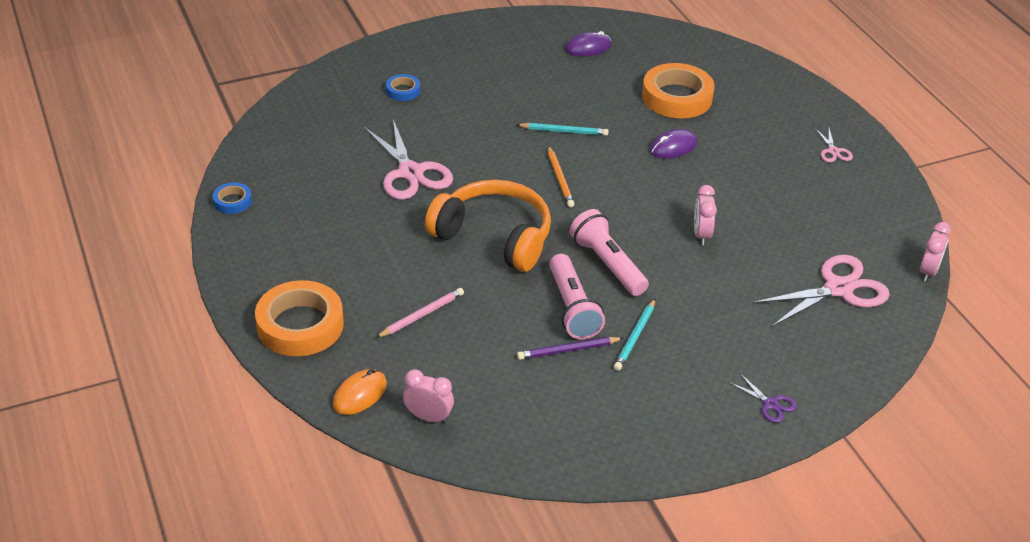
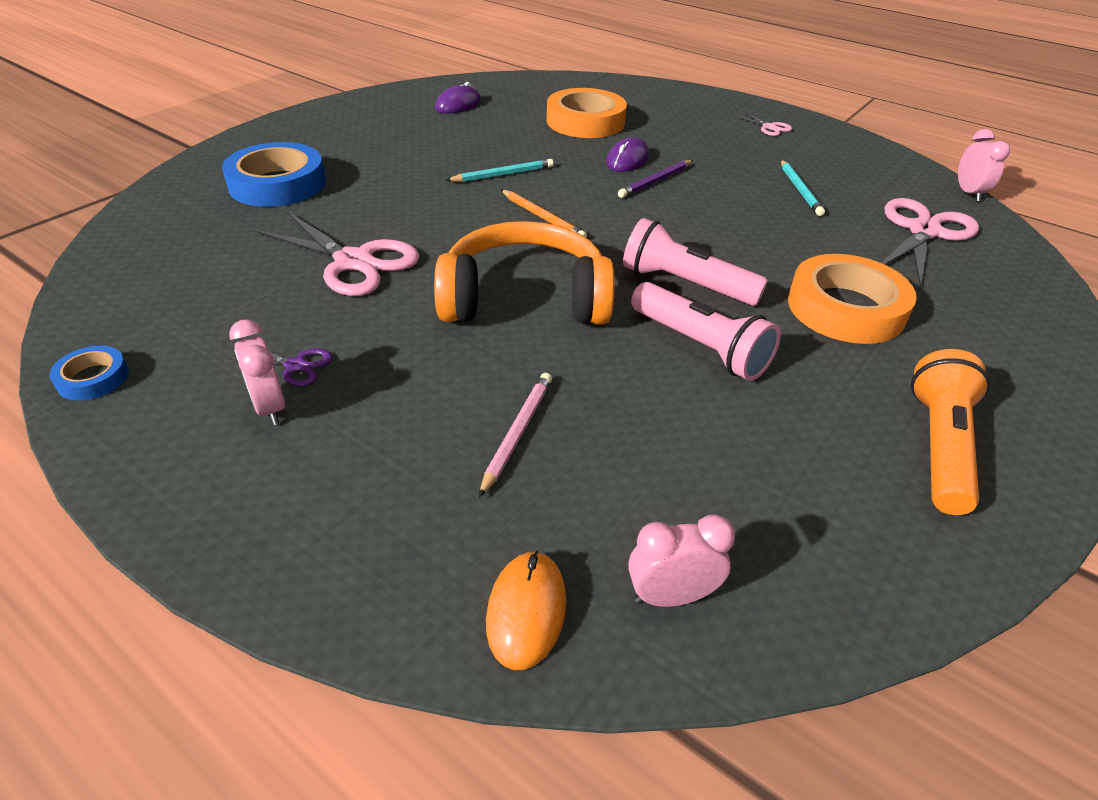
camera: 30 degrees left, 0 degrees up
orange tape [255,280,344,356] -> orange tape moved to [788,254,917,344]
blue tape [386,74,420,101] -> blue tape [222,142,326,207], size x2.06
purple pencil [517,337,624,360] -> purple pencil moved to [618,160,693,198]
turquoise pencil [614,299,655,371] -> turquoise pencil moved to [781,160,825,216]
pink clock [694,185,717,245] -> pink clock moved to [229,319,285,425]
purple scissors [728,373,797,423] -> purple scissors moved to [227,348,333,386]
none -> orange flashlight [911,349,990,515]

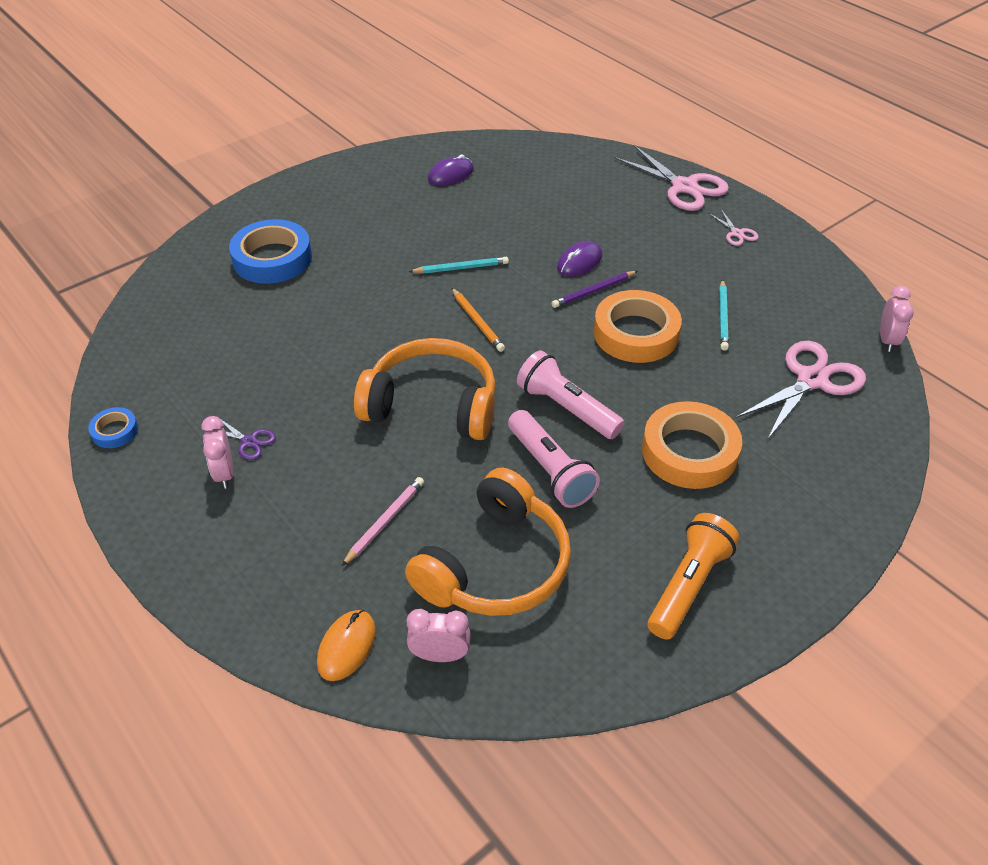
camera: 15 degrees right, 5 degrees up
pink scissors [253,211,420,296] -> pink scissors moved to [614,145,729,211]
orange tape [547,88,627,138] -> orange tape moved to [594,290,682,363]
none -> orange headphones [405,467,571,616]

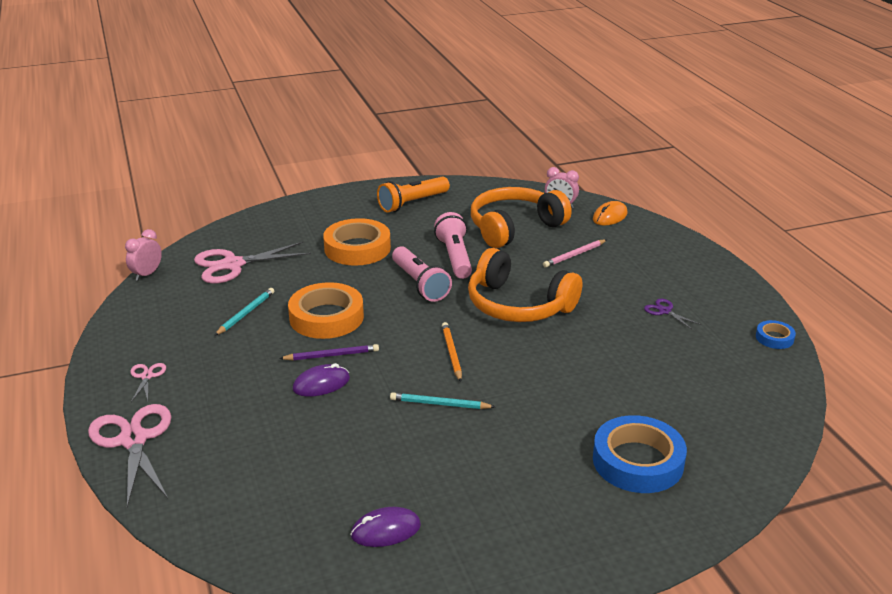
camera: 160 degrees left, 15 degrees down
pink clock [202,416,234,489] -> none

